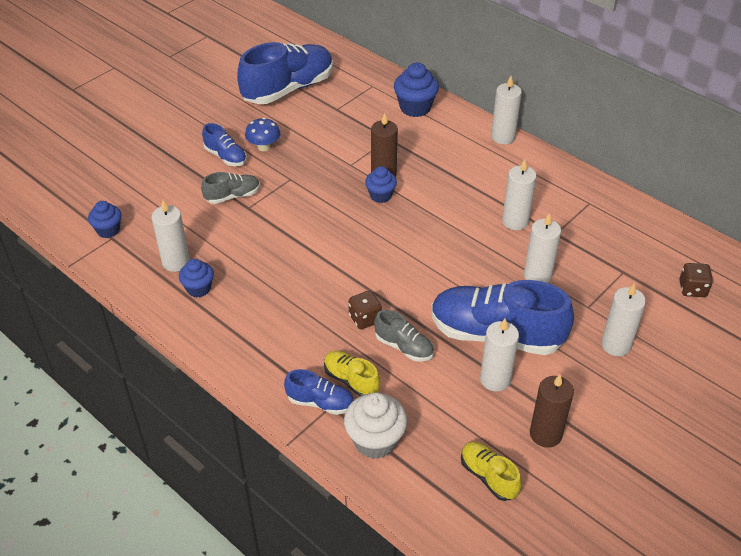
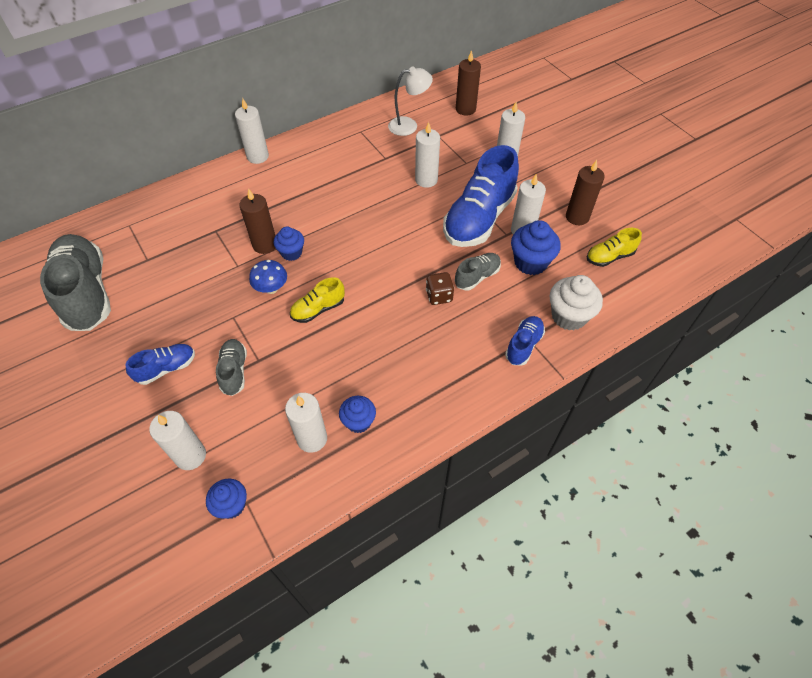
camera: 75 degrees left, 10 degrees up
blue shoe [237,42,333,104] -> grey shoe [40,234,111,331]
blue mushroom [245,118,280,151] -> blue mushroom moved to [249,260,287,294]
yellow shoe [324,350,380,396] -> yellow shoe moved to [290,277,345,323]
blue cupcake [394,63,439,117] -> blue cupcake moved to [511,220,561,275]
white candle [502,159,537,230] -> white candle moved to [150,411,206,470]
brown dice [679,263,713,297] -> brown candle [456,50,481,116]
none -> white lamp [388,67,433,136]

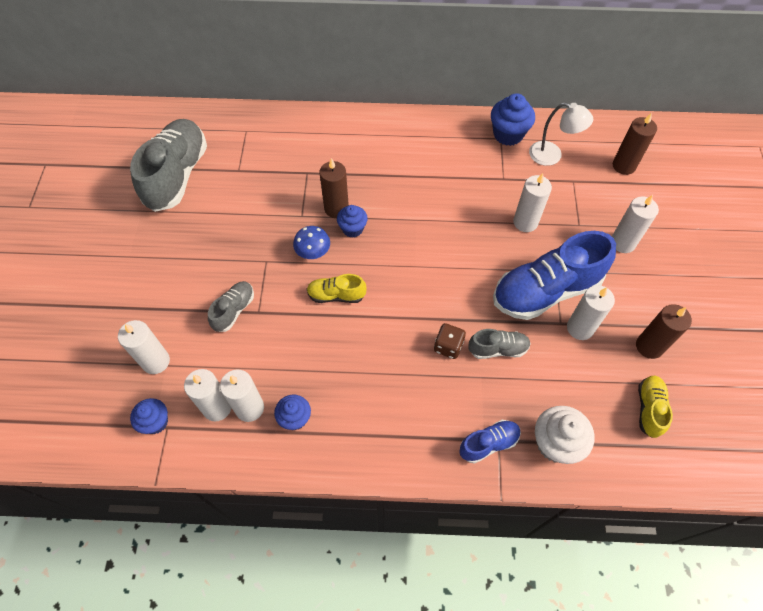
camera: 35 degrees right, 5 degrees up
blue shoe [125,344,195,385] -> none
white candle [235,98,269,164] -> white candle moved to [184,369,231,421]
blue cupcake [511,220,561,275] -> blue cupcake moved to [491,93,535,146]
yellow shoe [587,228,642,267] -> yellow shoe turned 90 degrees clockwise [638,376,673,438]

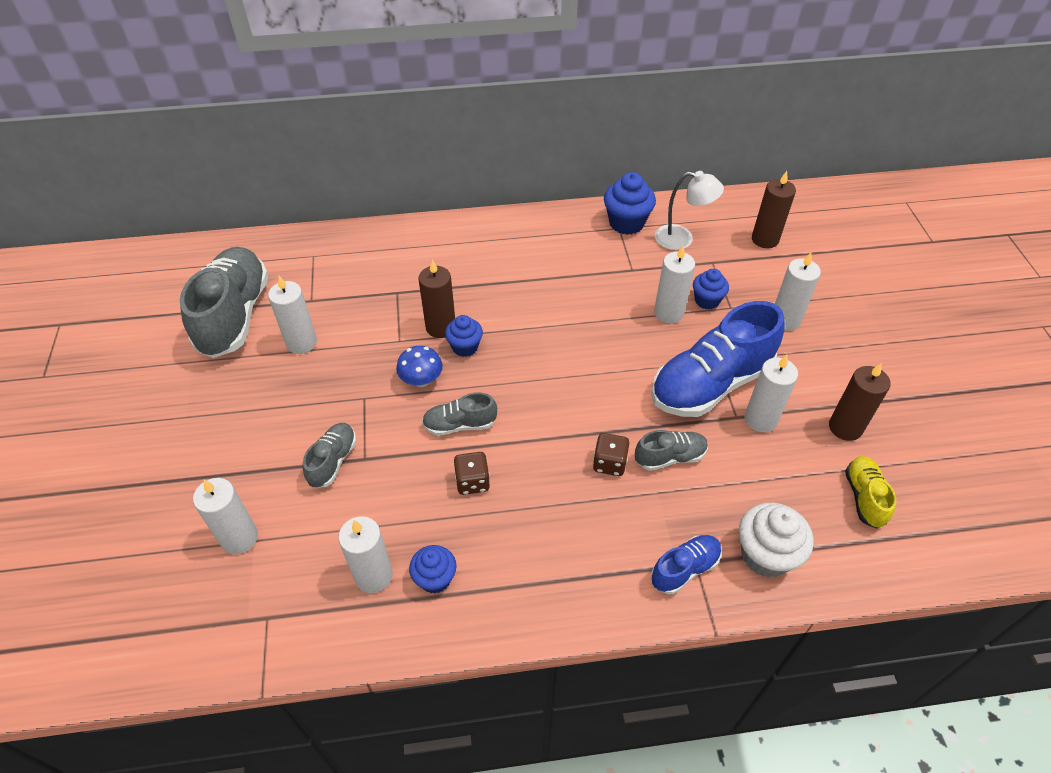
camera: 10 degrees left, 10 degrees down
blue cupcake [130,398,168,434] -> blue cupcake moved to [693,269,729,310]
white candle [184,369,231,421] -> white candle moved to [268,276,317,354]
yellow shoe [307,274,367,303] -> grey shoe [422,392,497,436]
none -> brown dice [454,452,490,495]

